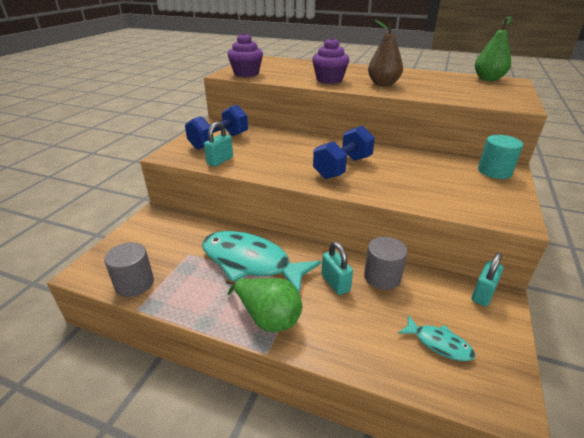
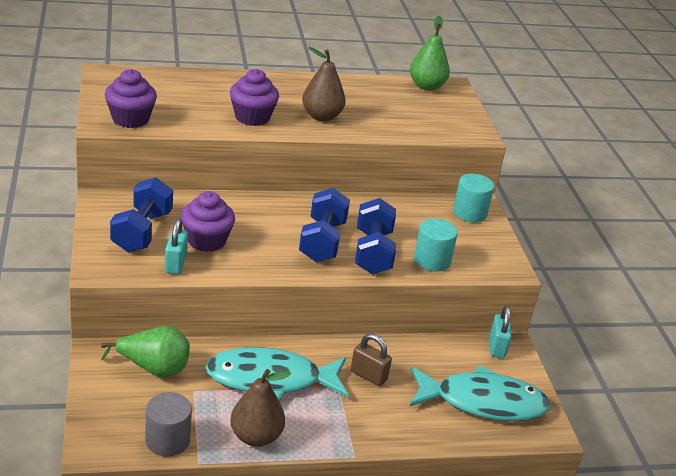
camera: 35 degrees left, 0 degrees up
green pear [226,278,302,332] -> green pear moved to [101,326,190,378]
turquoise padlock [322,242,353,295] -> brown padlock [351,334,392,386]
grey cylinder [364,237,408,290] -> none
turquoise fish [398,315,475,361] -> turquoise fish [410,365,551,421], size x2.15
none -> purple cupcake [181,191,235,252]
none -> brown pear [230,369,291,447]
none -> blue dumbbell [355,198,396,274]
none -> turquoise cylinder [414,218,458,271]

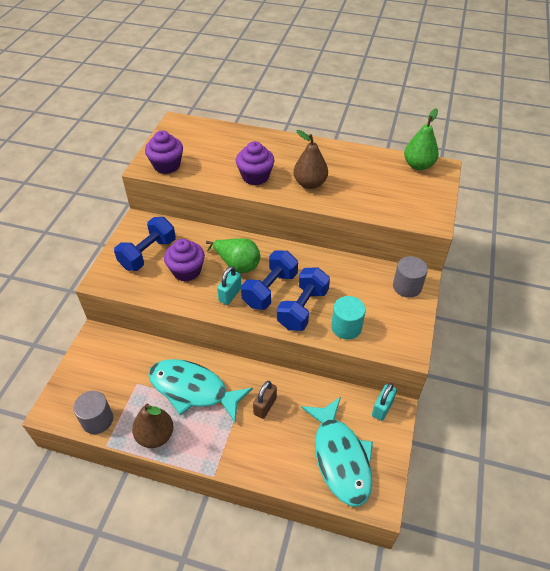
camera: 30 degrees right, 15 degrees up
green pear [101,326,190,378] -> green pear moved to [206,238,260,273]
turquoise padlock [165,218,188,275] -> turquoise padlock moved to [217,266,241,305]
brown padlock [351,334,392,386] -> brown padlock turned 60 degrees clockwise [253,381,277,419]
turquoise fish [410,365,551,421] -> turquoise fish turned 45 degrees clockwise [301,397,373,506]
turquoise cylinder [453,174,494,222] -> grey cylinder [393,256,428,298]

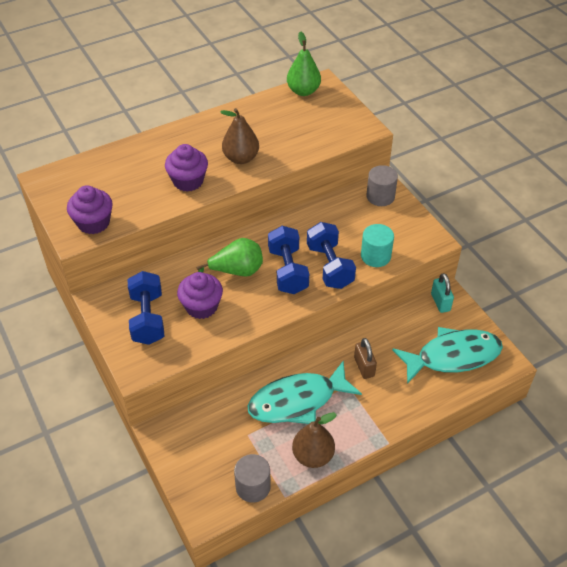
camera: 45 degrees left, 0 degrees up
turquoise padlock [217,266,241,305] -> none
turquoise fish [301,397,373,506] -> turquoise fish turned 45 degrees counterclockwise [392,327,503,384]

